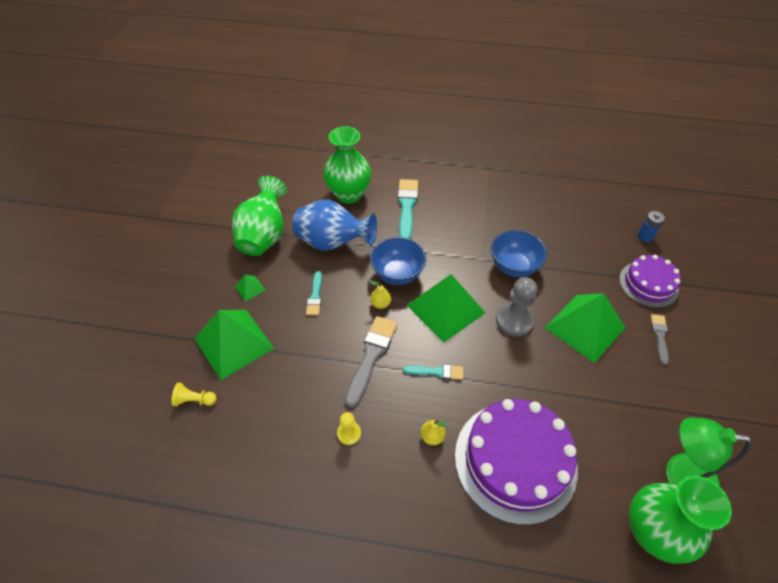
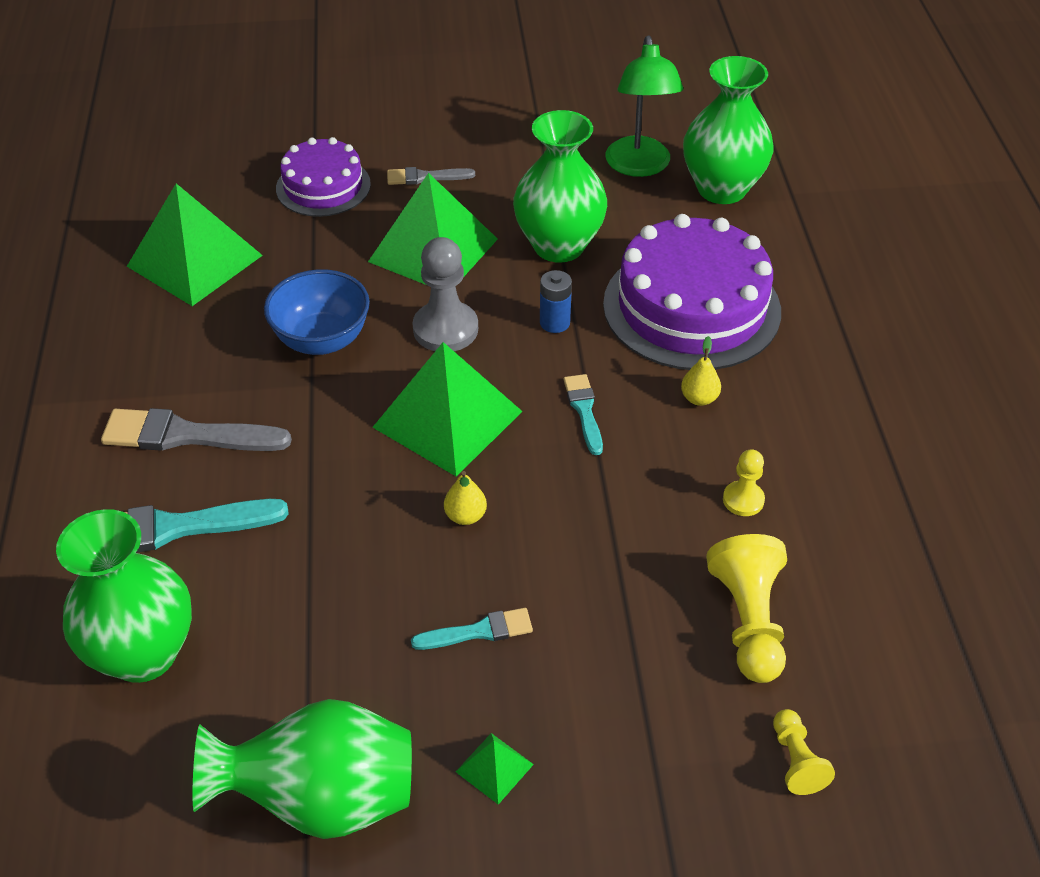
camera: 105 degrees left, 5 degrees down
green pyramid [195,310,274,380] -> green pyramid moved to [127,184,263,306]
blue vase [292,199,377,251] -> none
grey brush [345,316,397,408] -> grey brush moved to [101,408,292,451]
blue bowl [370,237,426,285] -> none
blue battery [637,211,665,242] -> blue battery moved to [540,270,572,333]
none -> green vase [513,110,607,263]
none -> yellow pawn [706,534,787,683]

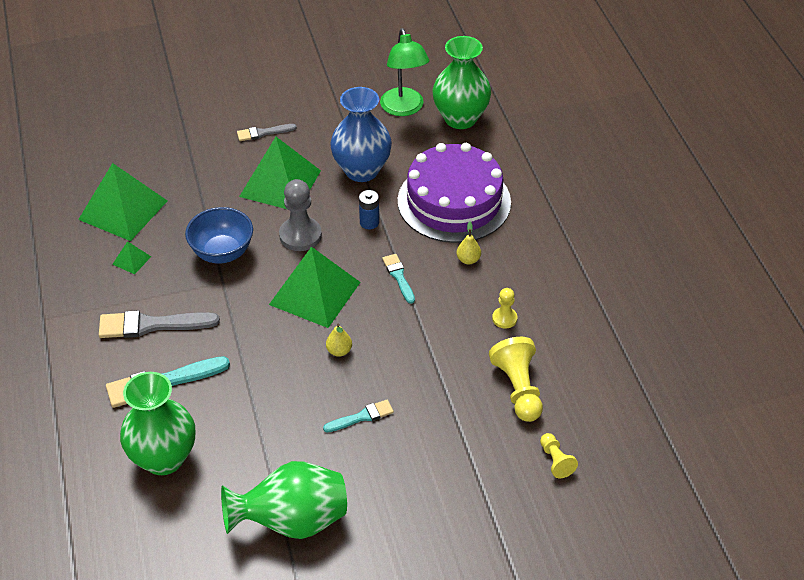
camera: 10 degrees left, 0 degrees up
purple cake [276,137,371,217] -> none
green pyramid [456,733,534,805] -> green pyramid moved to [112,241,151,274]
green vase [513,110,607,263] -> blue vase [330,87,392,182]

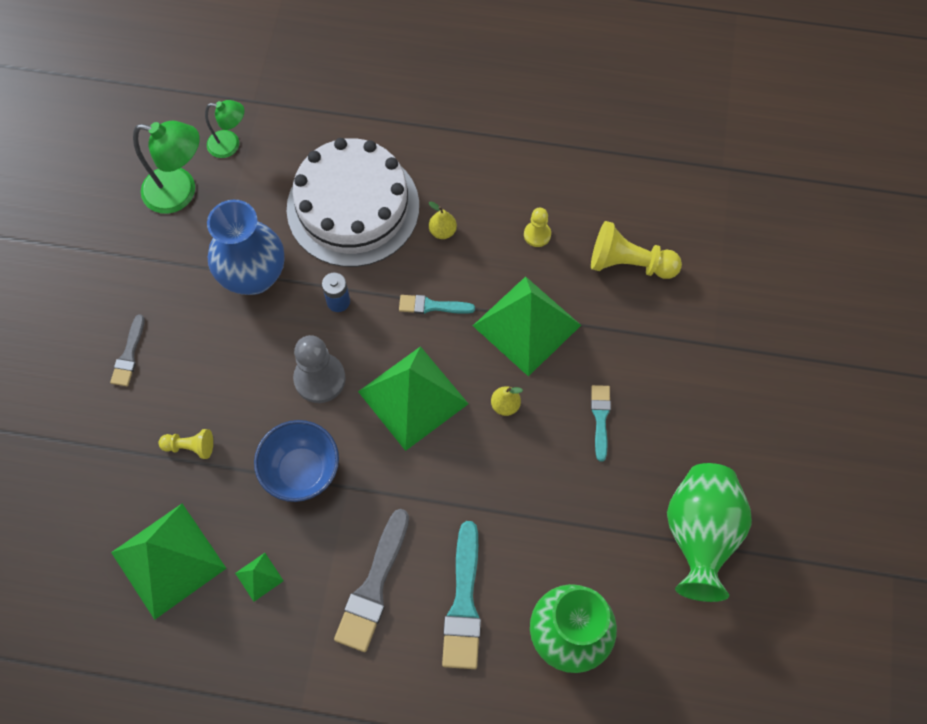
camera: 65 degrees left, 20 degrees up
green pyramid [239,137,321,209] -> green pyramid moved to [473,276,581,376]
purple cake [398,143,511,243] -> white cake [287,138,419,267]
green vase [432,36,491,129] -> green lamp [205,100,244,158]
yellow pawn [540,433,578,478] -> yellow pawn moved to [158,429,213,459]

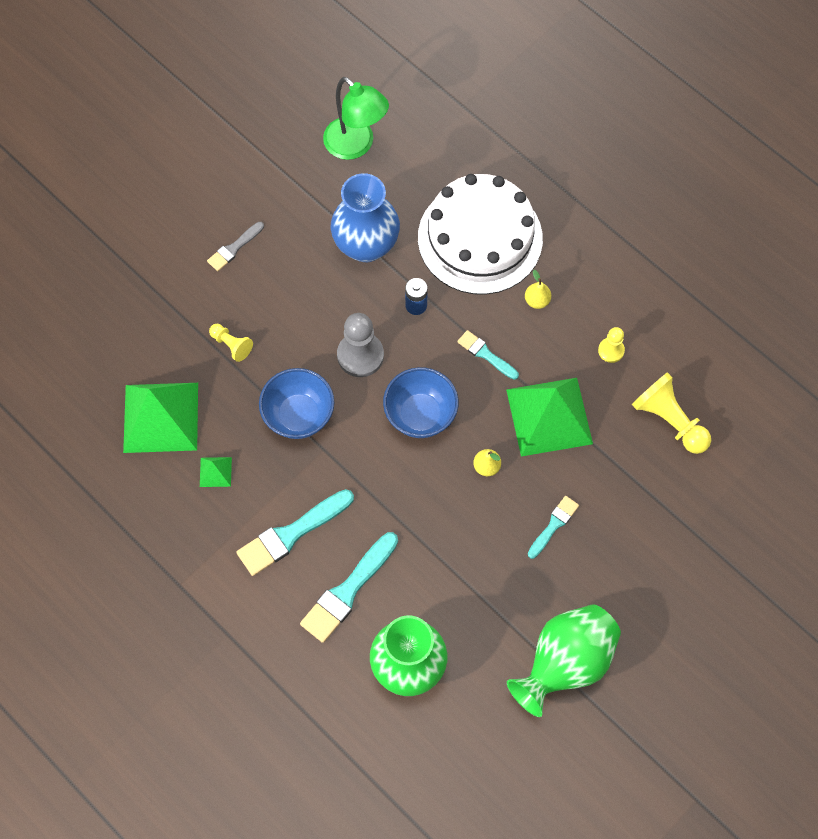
camera: 35 degrees right, 0 degrees up
green lamp [205,100,244,158] -> none
grey brush [334,509,409,652] -> turquoise brush [236,489,354,576]
green pyramid [358,346,468,451] -> blue bowl [383,367,459,438]

